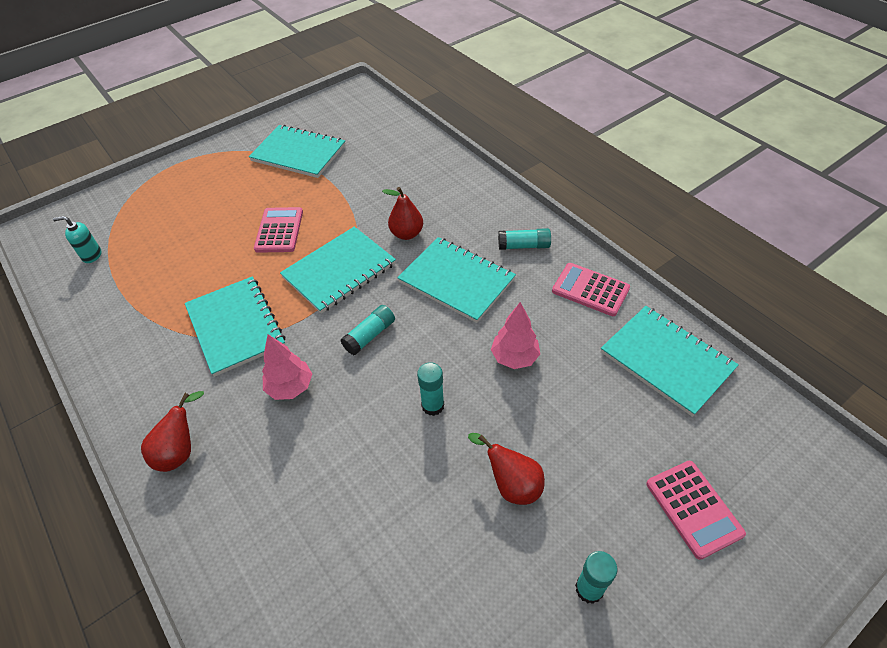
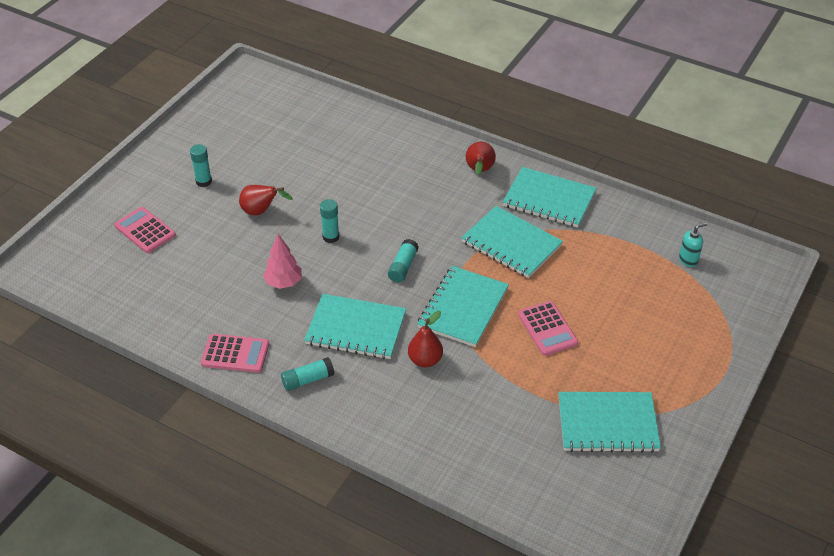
camera: 155 degrees right, 5 degrees down
pink tree [262,334,312,400] -> none
turquoise notebook [601,306,739,417] -> turquoise notebook moved to [503,167,596,228]

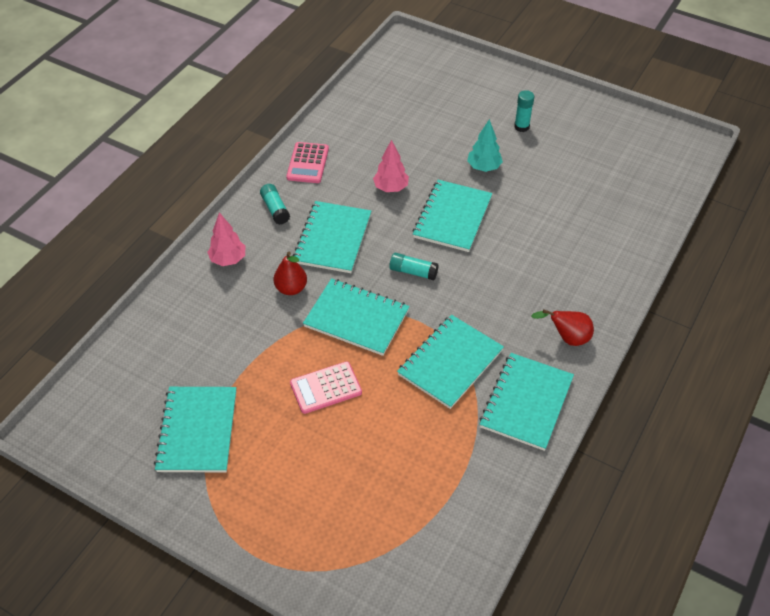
camera: 90 degrees right, 5 degrees up
pink calculator [114,207,176,253] -> none
red pear [239,185,293,215] -> turquoise tree [467,119,503,172]
turquoise glue stick [320,199,339,243] -> turquoise notebook [412,180,492,252]
turquoise soap dispenser [679,223,707,267] -> none
none -> pink tree [207,212,246,266]

